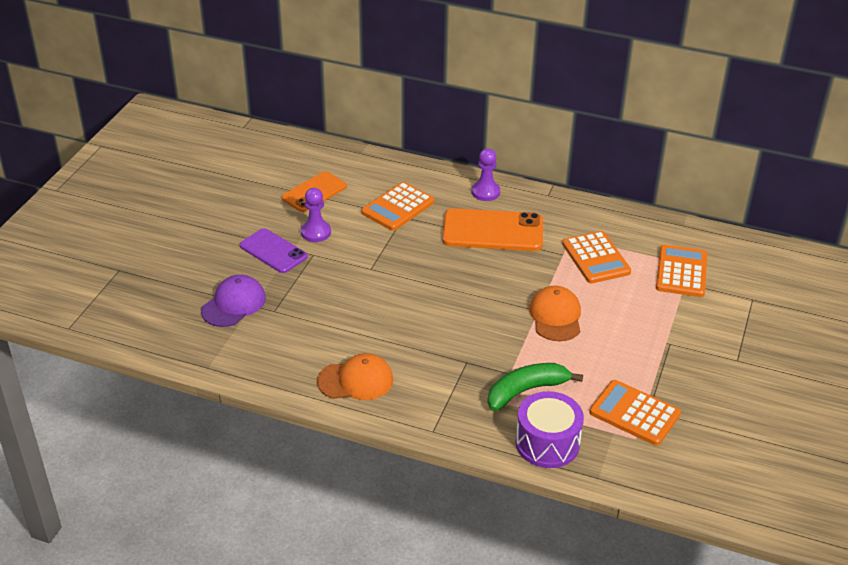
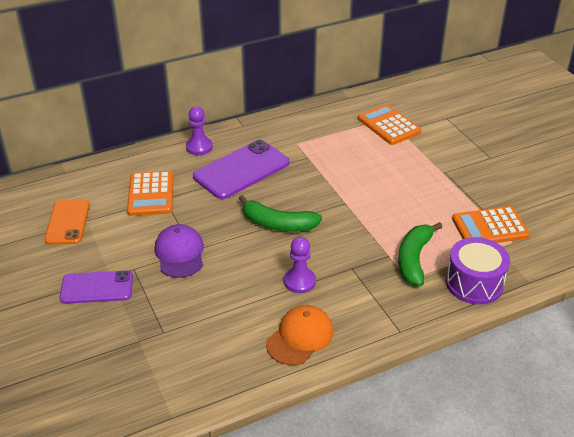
camera: 45 degrees left, 0 degrees up
purple cap [201,275,266,327] -> purple cap moved to [155,224,204,278]
purple pawn [301,188,331,242] -> purple pawn moved to [284,237,316,293]
orange phone [442,208,543,251] -> purple phone [193,140,289,199]
orange cap [529,286,581,341] -> none
orange calculator [562,231,631,283] -> none
none -> green banana [238,195,322,232]

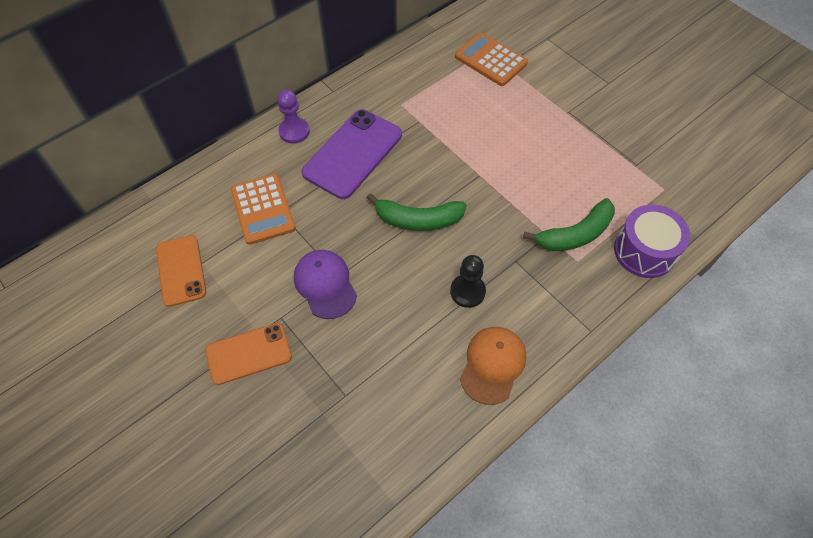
camera: 15 degrees left, 20 degrees up
purple phone [59,270,133,304] -> orange phone [205,323,292,385]
purple pawn [284,237,316,293] -> black pawn [450,255,486,308]
green banana [398,222,442,287] -> green banana turned 120 degrees counterclockwise [523,198,615,251]
orange calculator [452,206,530,243] -> none

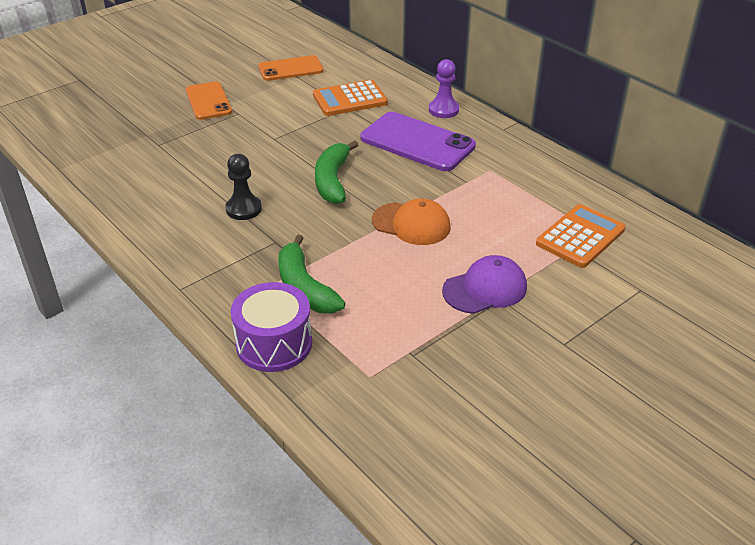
camera: 90 degrees right, 20 degrees down
purple cap [294,250,357,319] -> purple cap moved to [442,255,527,314]
orange cap [460,327,526,405] -> orange cap moved to [372,199,451,245]

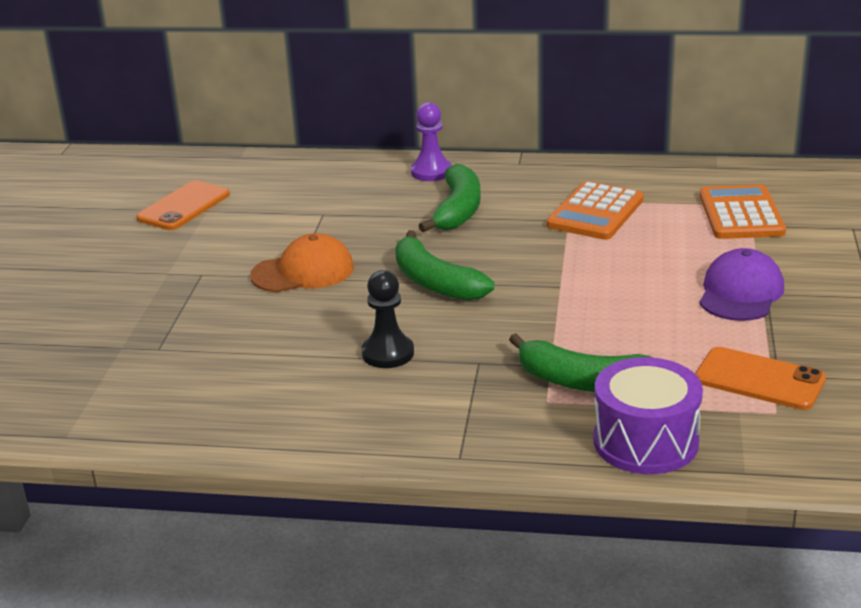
camera: 40 degrees left, 10 degrees down
orange phone [186,82,232,120] -> orange phone moved to [695,347,826,410]
orange calculator [313,80,388,116] -> orange calculator moved to [546,181,644,240]
purple phone [360,112,476,171] -> green banana [419,164,481,232]
orange cap [372,199,451,245] -> orange cap moved to [250,233,354,292]

